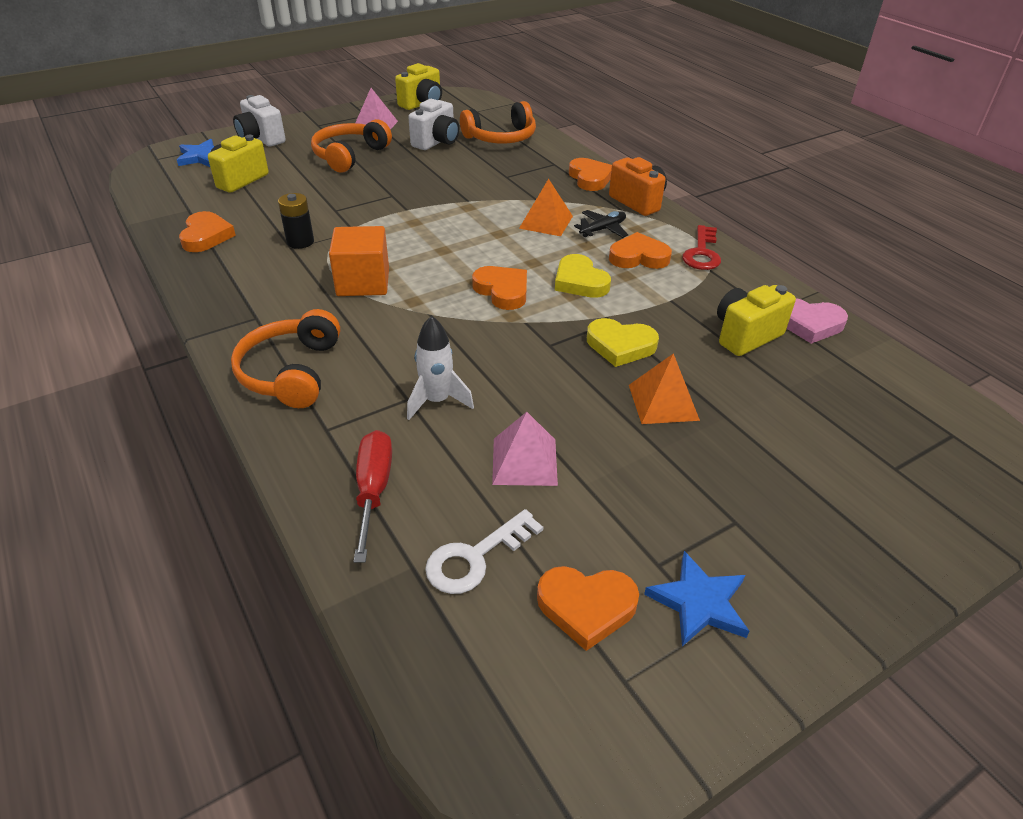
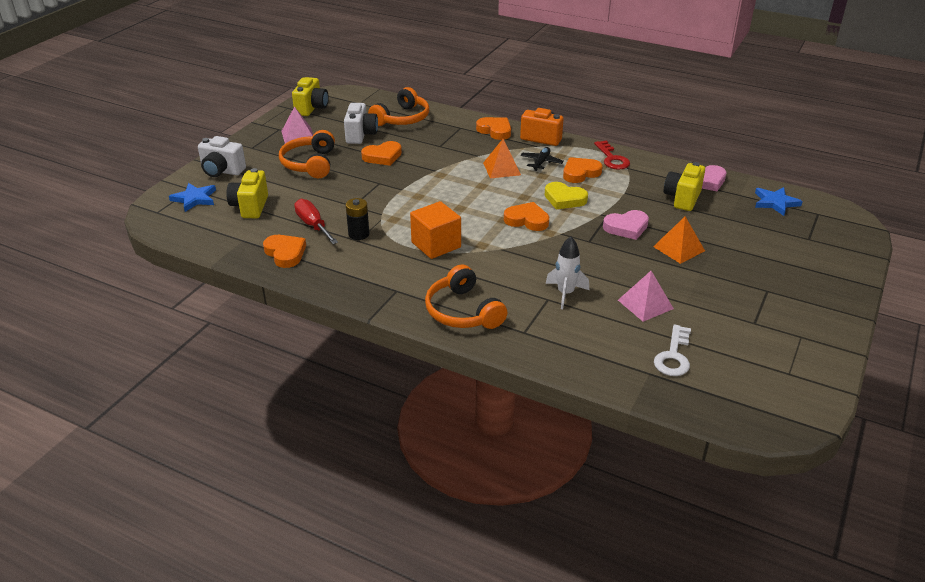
camera: 30 degrees left, 5 degrees down
red screwdriver [354,430,392,563] -> red screwdriver moved to [294,199,338,244]
orange heart [537,566,639,651] -> orange heart moved to [361,141,402,166]
yellow heart [587,318,659,367] -> pink heart [603,210,649,240]
blue star [644,551,749,646] -> blue star moved to [755,187,803,216]

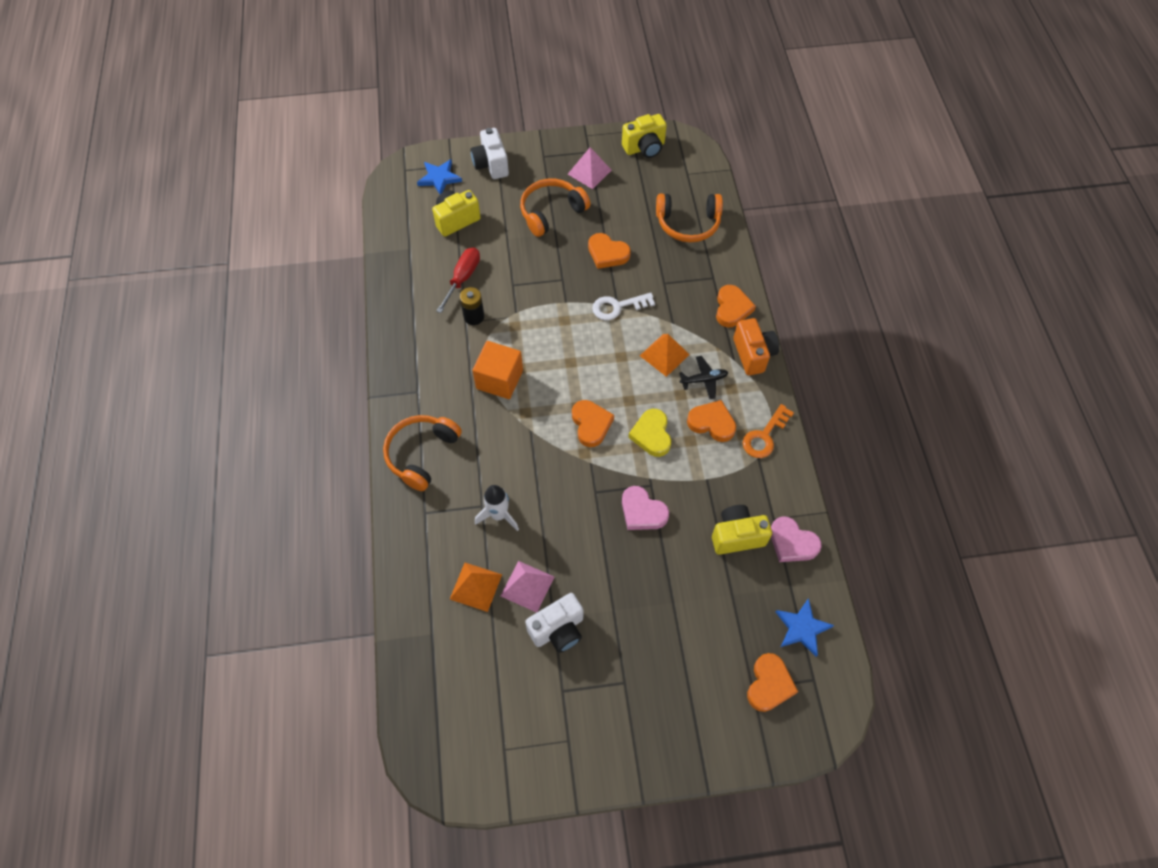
camera: 55 degrees right, 25 degrees up
orange heart [263,235,306,268] -> orange heart moved to [747,653,798,712]
white camera [344,103,378,144] -> white camera moved to [525,593,583,653]
red key [594,141,630,170] -> orange key [743,404,794,458]
orange pyramid [653,216,705,264] -> orange pyramid moved to [450,563,502,612]
white key [654,325,691,376] -> white key moved to [592,293,655,320]

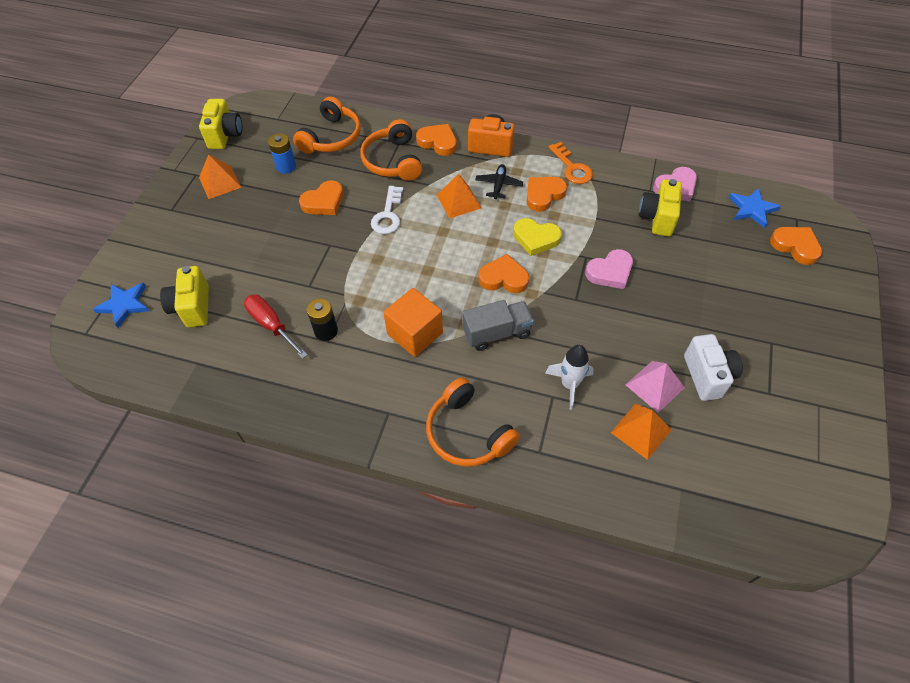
camera: 65 degrees left, 5 degrees down
white camera [470,128,509,179] -> none
orange headphones [520,179,590,237] -> orange headphones moved to [360,119,422,181]
pink pyramid [568,147,612,189] -> orange pyramid [199,155,242,199]
none -> blue battery [268,133,296,174]
none -> grey truck [462,300,534,351]

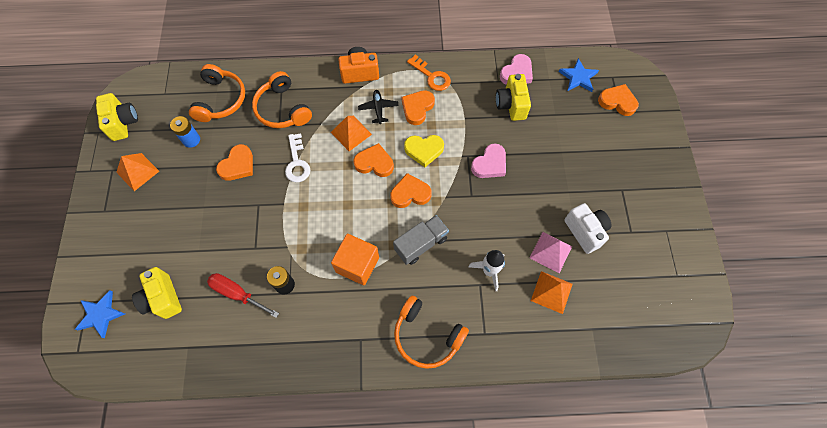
camera: 20 degrees left, 10 degrees up
orange heart [416,124,457,156] -> orange heart moved to [353,143,394,177]

